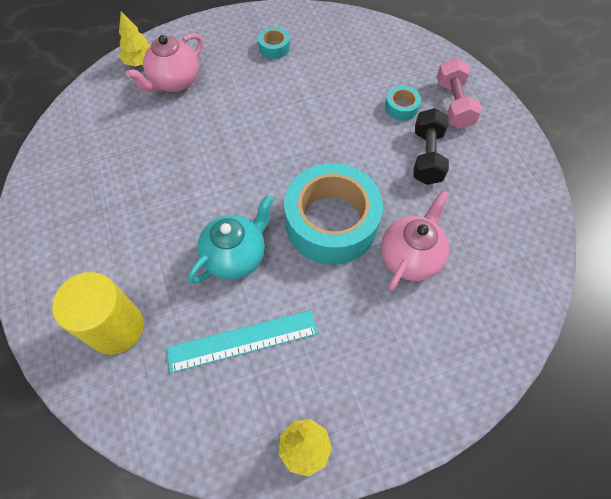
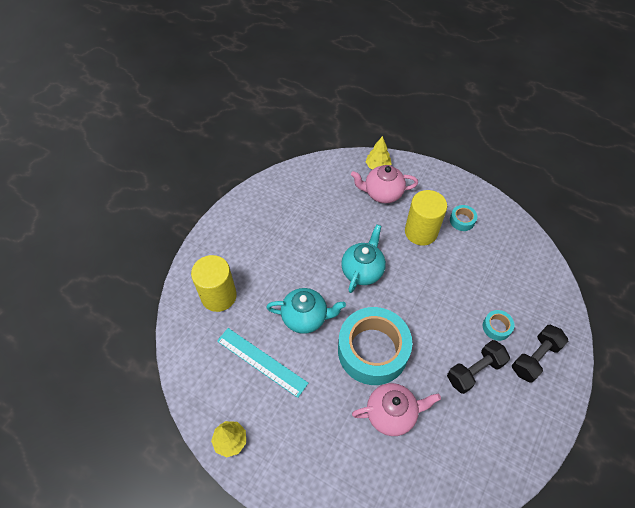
camera: 50 degrees right, 5 degrees down
pink dumbbell [437,57,482,129] -> black dumbbell [512,325,568,383]
none -> turquoise teapot [341,224,386,293]
none -> yellow cylinder [405,190,447,245]

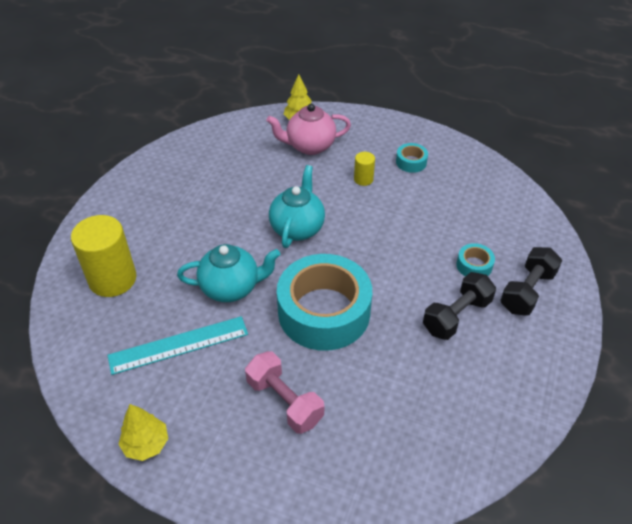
camera: 10 degrees left, 10 degrees down
turquoise ruler [217,328,308,398] -> turquoise ruler turned 45 degrees counterclockwise [107,316,248,375]
pink teapot [352,383,441,436] -> none
yellow cylinder [405,190,447,245] -> yellow cylinder [354,152,375,186], size x0.47
none -> pink dumbbell [245,351,324,434]

